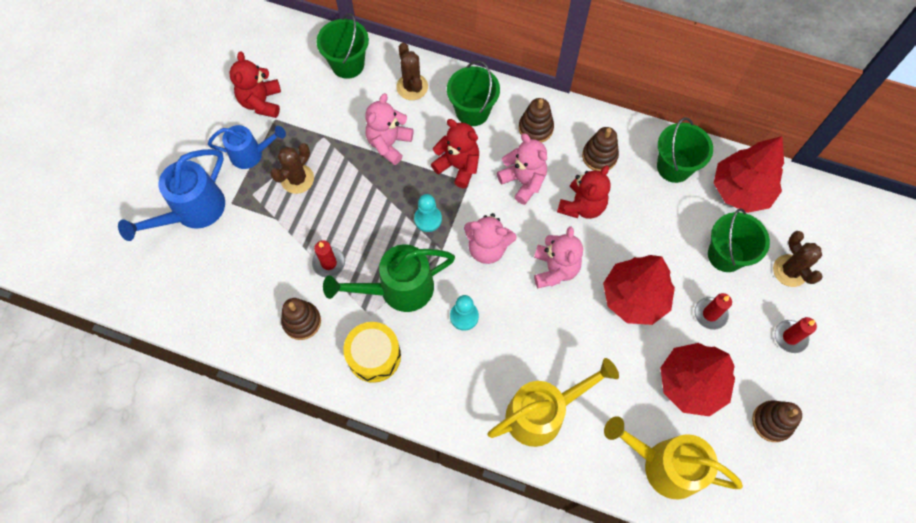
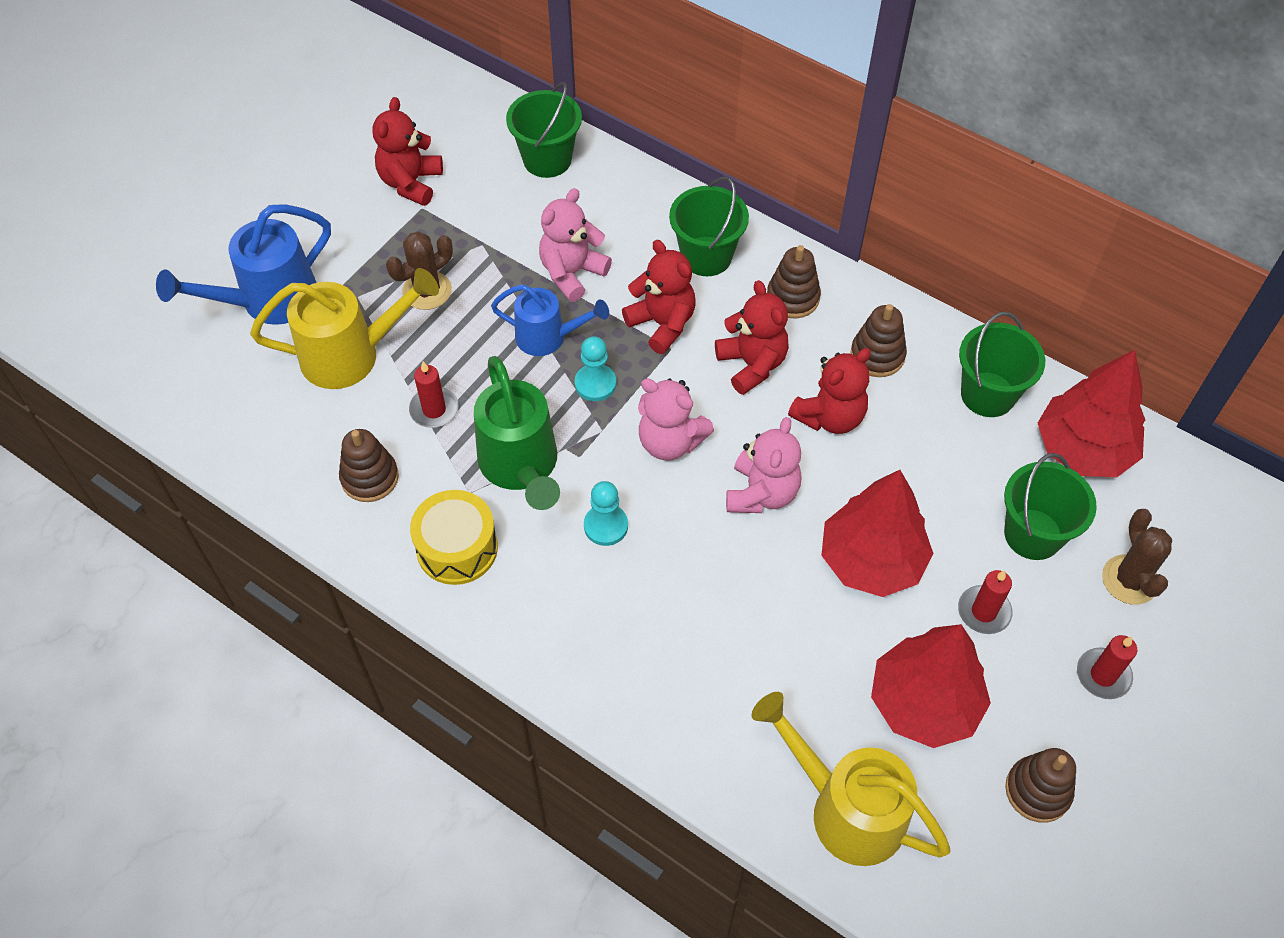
camera: 15 degrees right, 10 degrees down
blue watering can [208,125,286,169] -> blue watering can moved to [491,284,609,356]
green watering can [323,244,455,312] -> green watering can turned 105 degrees counterclockwise [474,356,560,510]
brown cactus [396,43,428,100] -> none
yellow watering can [488,358,619,447] -> yellow watering can moved to [250,268,439,389]
pink teddy bear [497,133,547,205] -> red teddy bear [715,280,789,395]

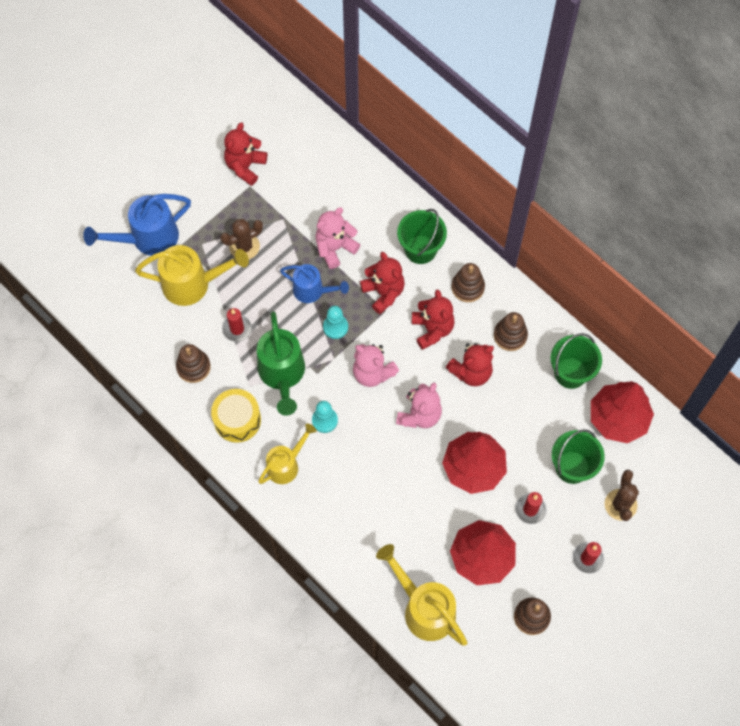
camera: 10 degrees right, 10 degrees up
green bucket [506,82,582,178] -> none
none -> yellow watering can [258,423,316,484]

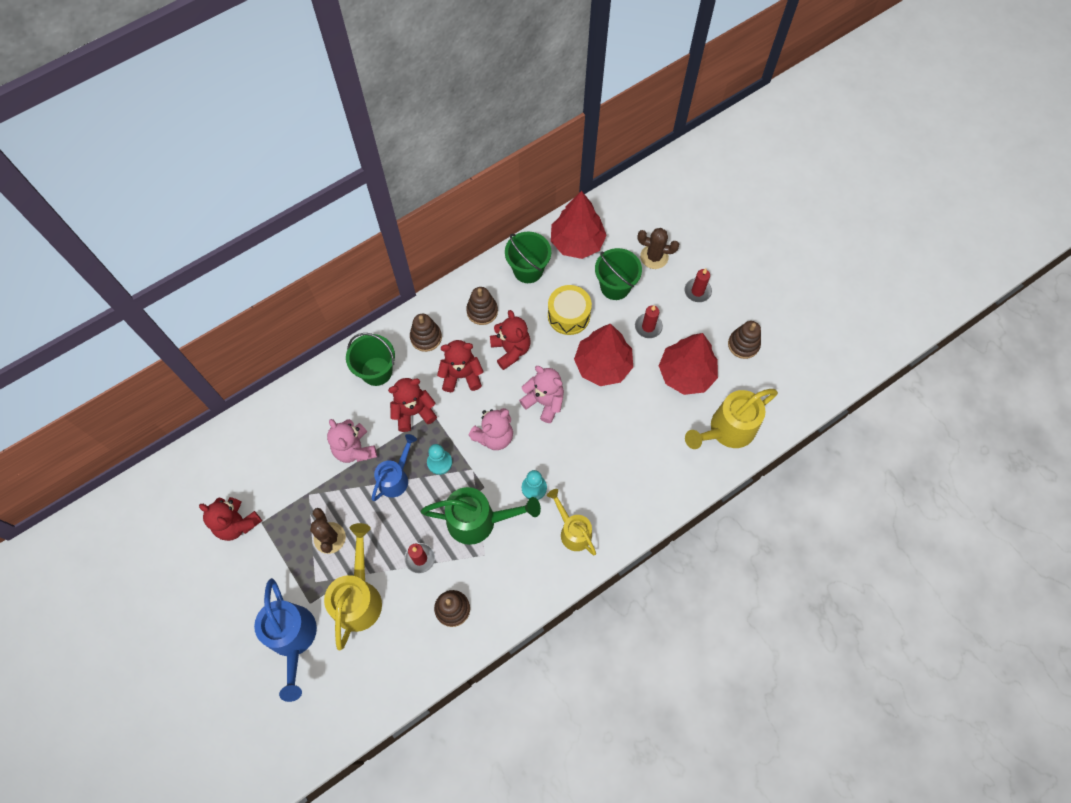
camera: 80 degrees left, 0 degrees up
yellow drum [211,389,261,443] -> yellow drum moved to [548,285,592,335]

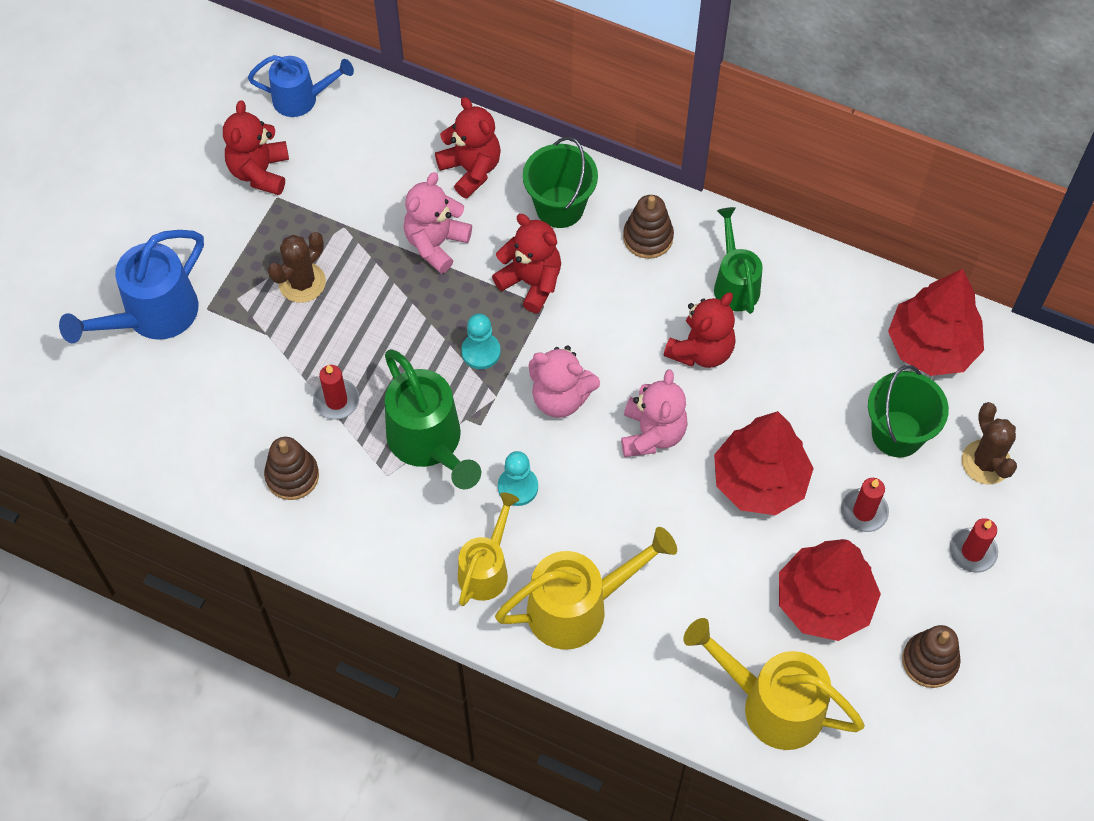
camera: 60 degrees right, 5 degrees down
yellow watering can [324,523,382,650] -> yellow watering can moved to [495,527,677,650]
blue watering can [372,434,417,501] -> blue watering can moved to [248,55,354,117]
red teddy bear [437,340,483,392] -> red teddy bear moved to [435,97,501,199]
brown stacking toy [466,287,498,325] -> green watering can [714,207,763,314]
green bucket [505,232,551,283] -> none
yellow drum [548,285,592,335] -> none

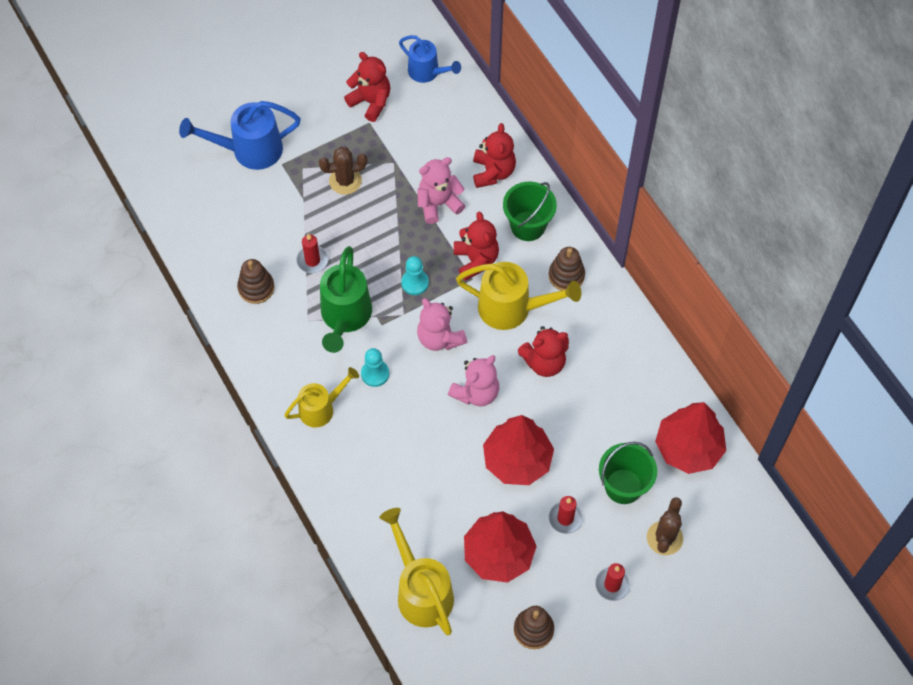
camera: 35 degrees right, 0 degrees up
red teddy bear [223,100,289,195] -> red teddy bear turned 90 degrees clockwise [344,52,390,122]
yellow watering can [495,527,677,650] -> yellow watering can moved to [456,262,581,330]
green watering can [714,207,763,314] -> none

